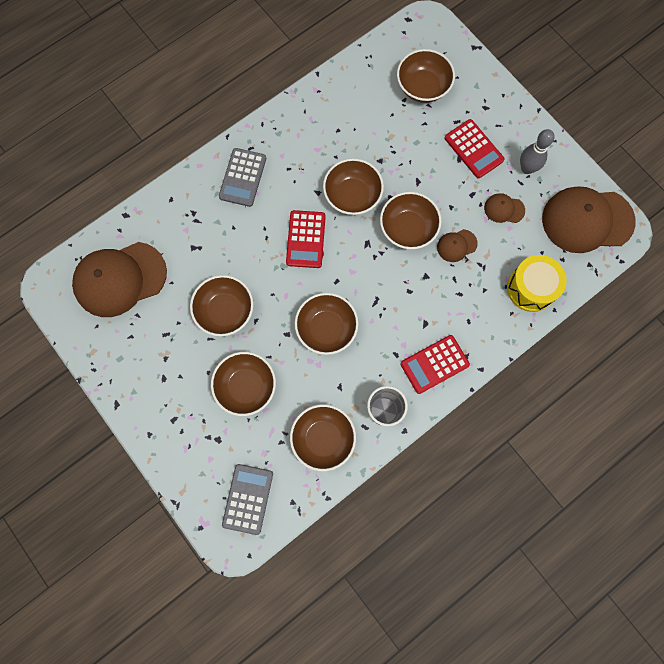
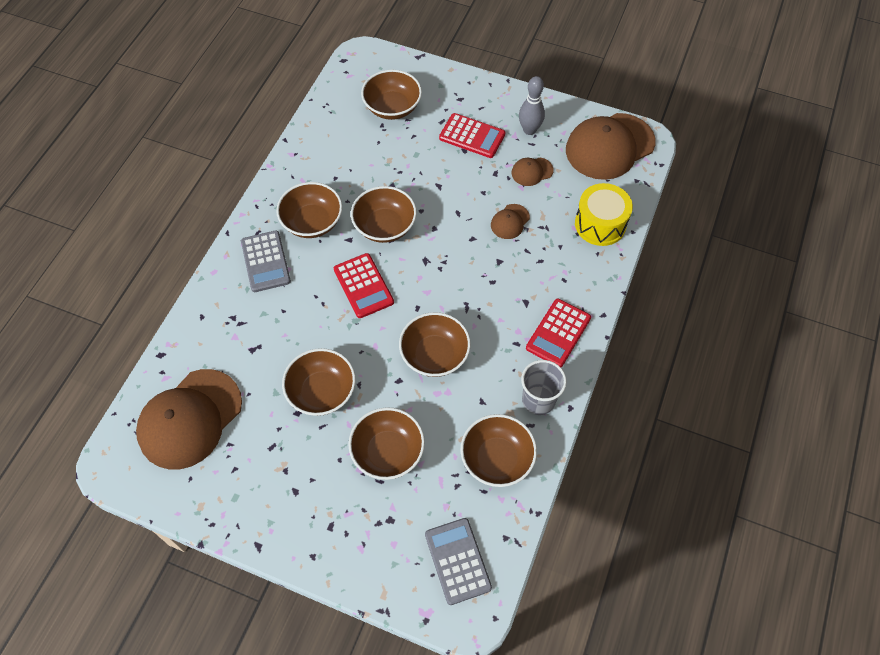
camera: 30 degrees left, 15 degrees down
brown bowl [380,192,442,249] -> brown bowl moved to [276,182,342,238]

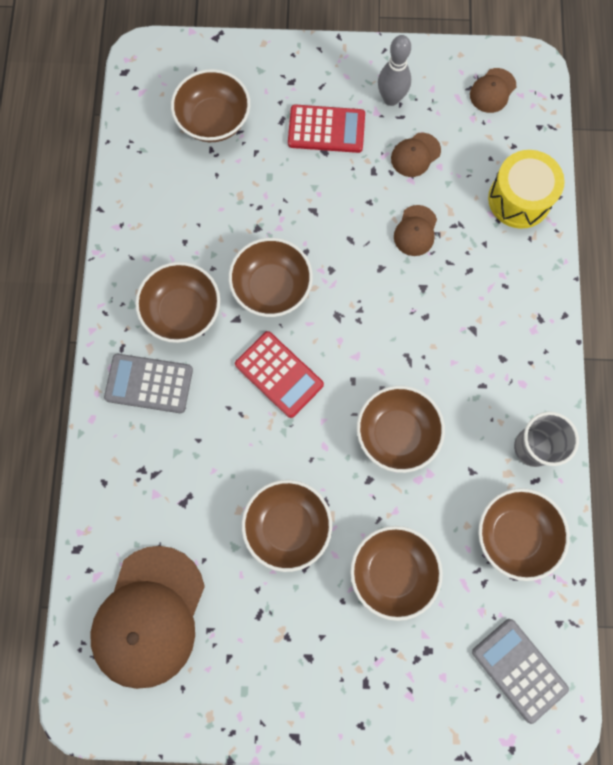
camera: 20 degrees left, 15 degrees up
grey calculator [241,231,291,292] -> grey calculator turned 135 degrees clockwise [104,354,193,413]
red calculator [526,299,591,367] -> none
brown cap [566,113,655,180] -> brown cap [470,68,516,113], size x0.45

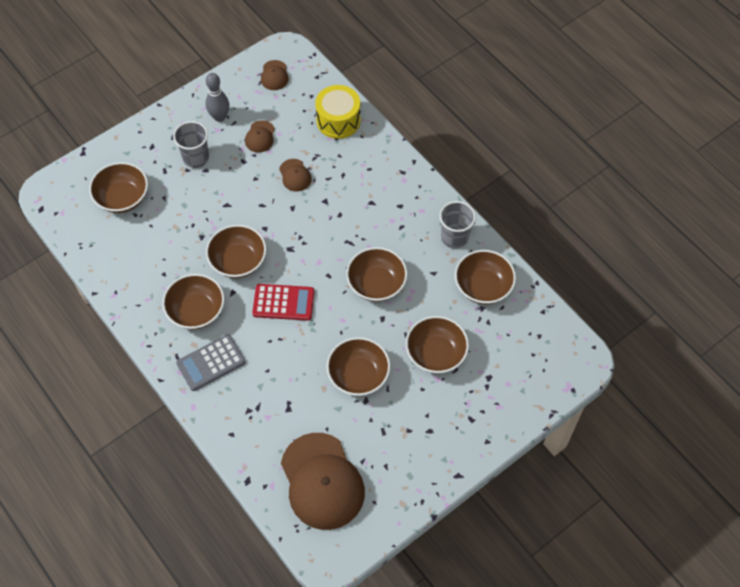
camera: 40 degrees left, 15 degrees down
red calculator [288,104,365,153] -> grey cup [173,121,209,168]
grey calculator [472,619,569,724] -> none

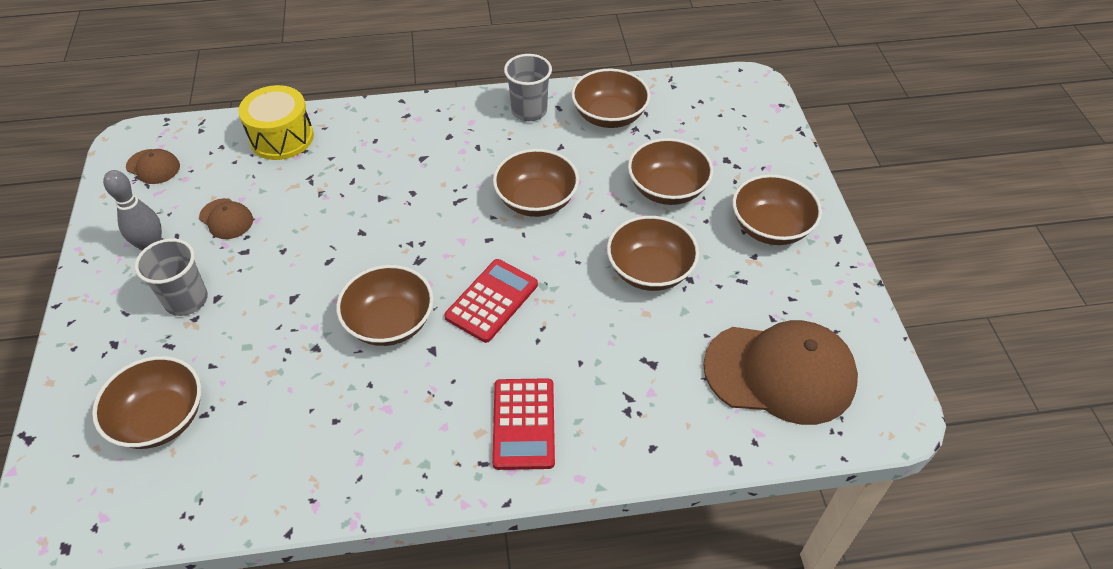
camera: 60 degrees left, 10 degrees down
brown bowl [162,274,225,330] -> brown bowl moved to [732,174,822,245]
grey calculator [176,334,245,391] -> red calculator [492,378,555,470]
brown cap [279,159,312,191] -> none

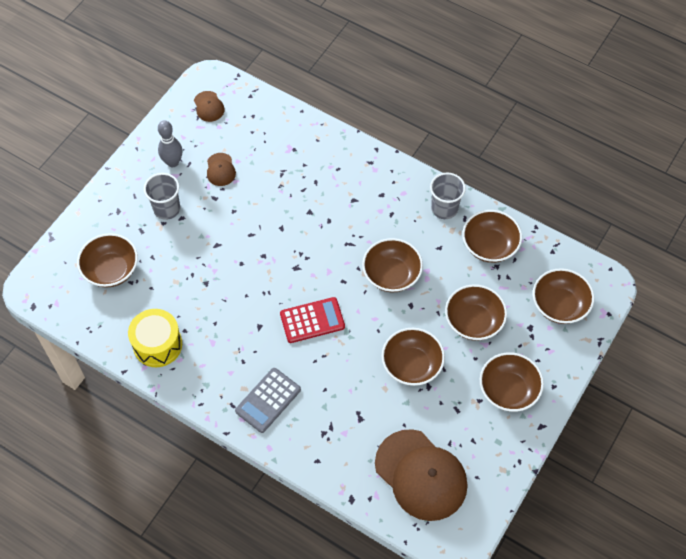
camera: 40 degrees right, 10 degrees up
yellow drum [238,85,314,160] -> yellow drum moved to [128,309,182,367]
brown bowl [336,265,434,346] -> brown bowl moved to [533,268,594,324]
red calculator [492,378,555,470] -> grey calculator [235,368,301,433]

